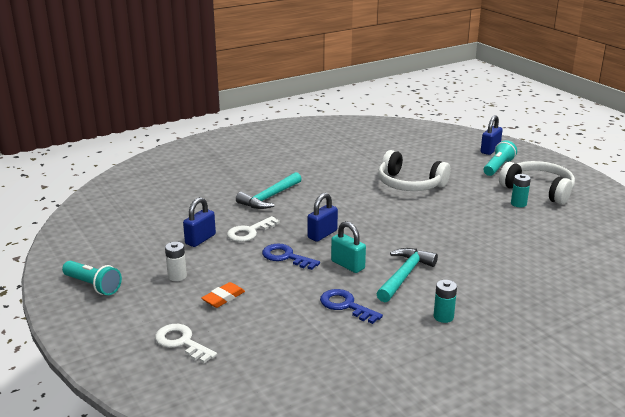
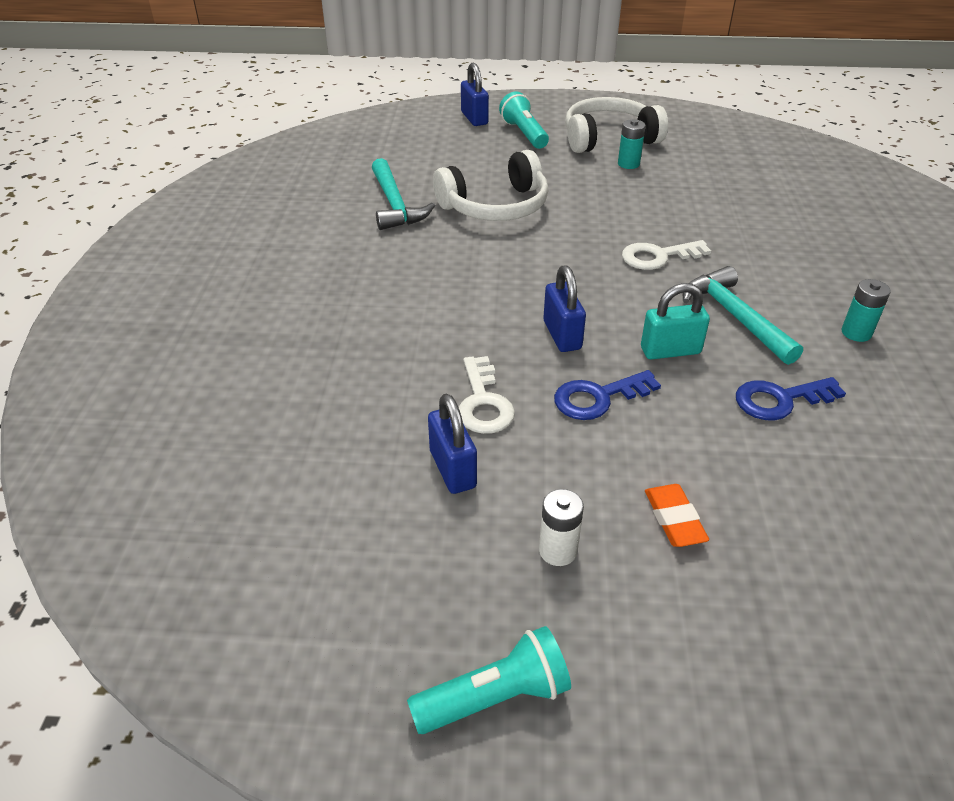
camera: 55 degrees left, 15 degrees up
white key [155,324,217,363] -> white key moved to [622,240,711,270]
turquoise hammer [236,172,302,209] -> turquoise hammer moved to [372,158,435,230]

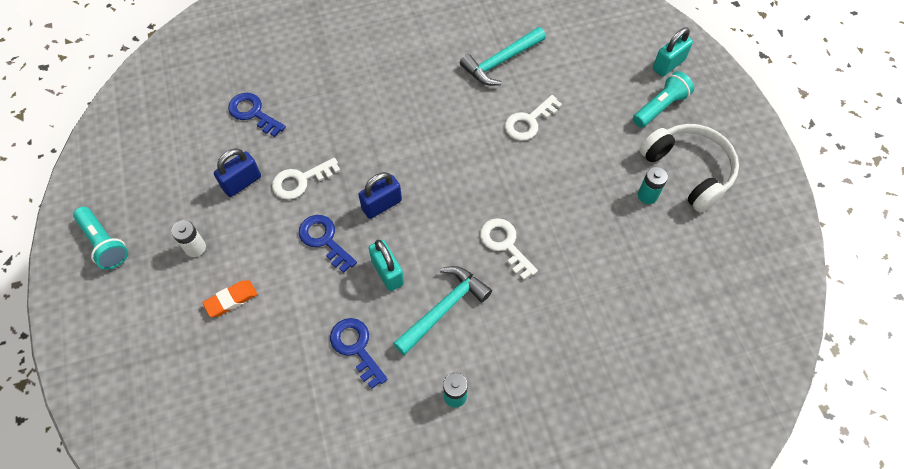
camera: 70 degrees right, 20 degrees up
white headphones [433,150,548,221] -> white key [505,95,562,141]
blue padlock [461,63,489,126] -> turquoise padlock [653,28,693,76]
none -> blue key [228,93,286,137]

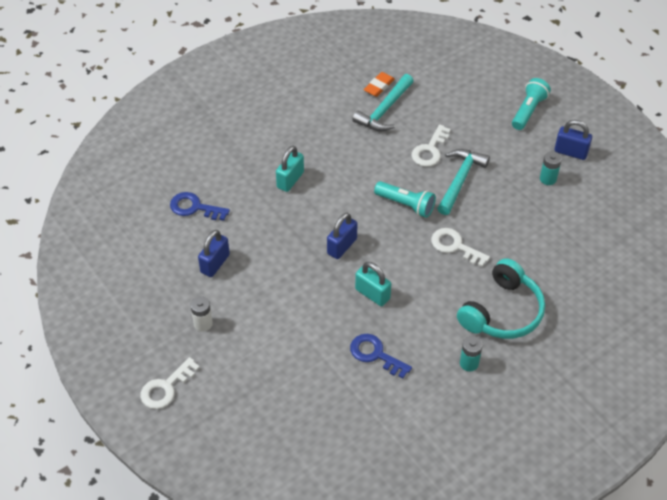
camera: 20 degrees left, 10 degrees down
turquoise flashlight [73,207,128,270] -> turquoise flashlight moved to [374,181,436,218]
orange eraser [203,280,258,317] -> orange eraser moved to [364,72,395,97]
white key [272,158,341,200] -> white key moved to [140,357,200,409]
blue key [299,215,357,273] -> none
turquoise hammer [393,266,492,355] -> turquoise hammer moved to [437,149,490,215]
white headphones [639,124,739,213] -> blue padlock [555,120,592,160]
turquoise padlock [653,28,693,76] -> turquoise padlock moved to [276,146,304,192]
none -> turquoise headphones [457,258,545,339]

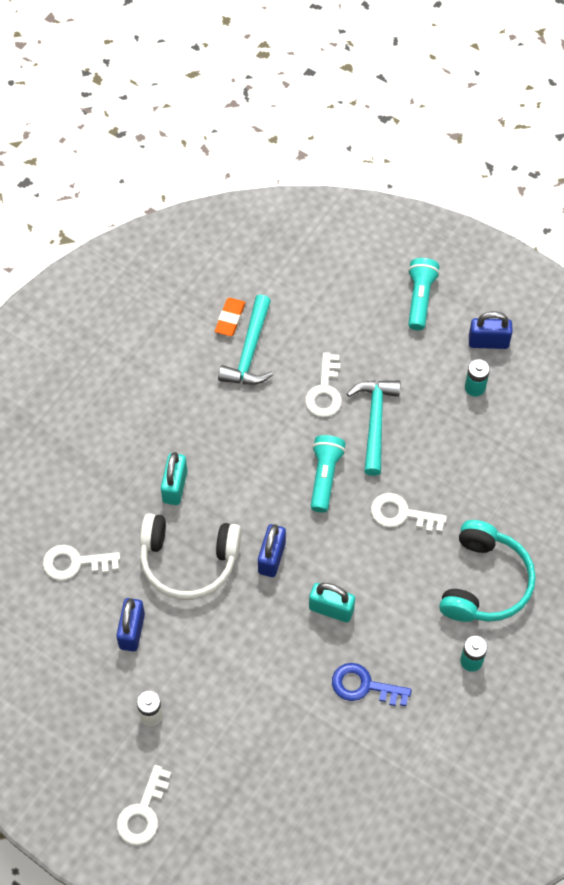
camera: 20 degrees left, 10 degrees up
blue key [170,192,230,221] -> white key [43,545,120,580]
turquoise flashlight [374,181,436,218] -> turquoise flashlight turned 90 degrees counterclockwise [311,435,346,513]
none -> white headphones [140,513,241,600]

